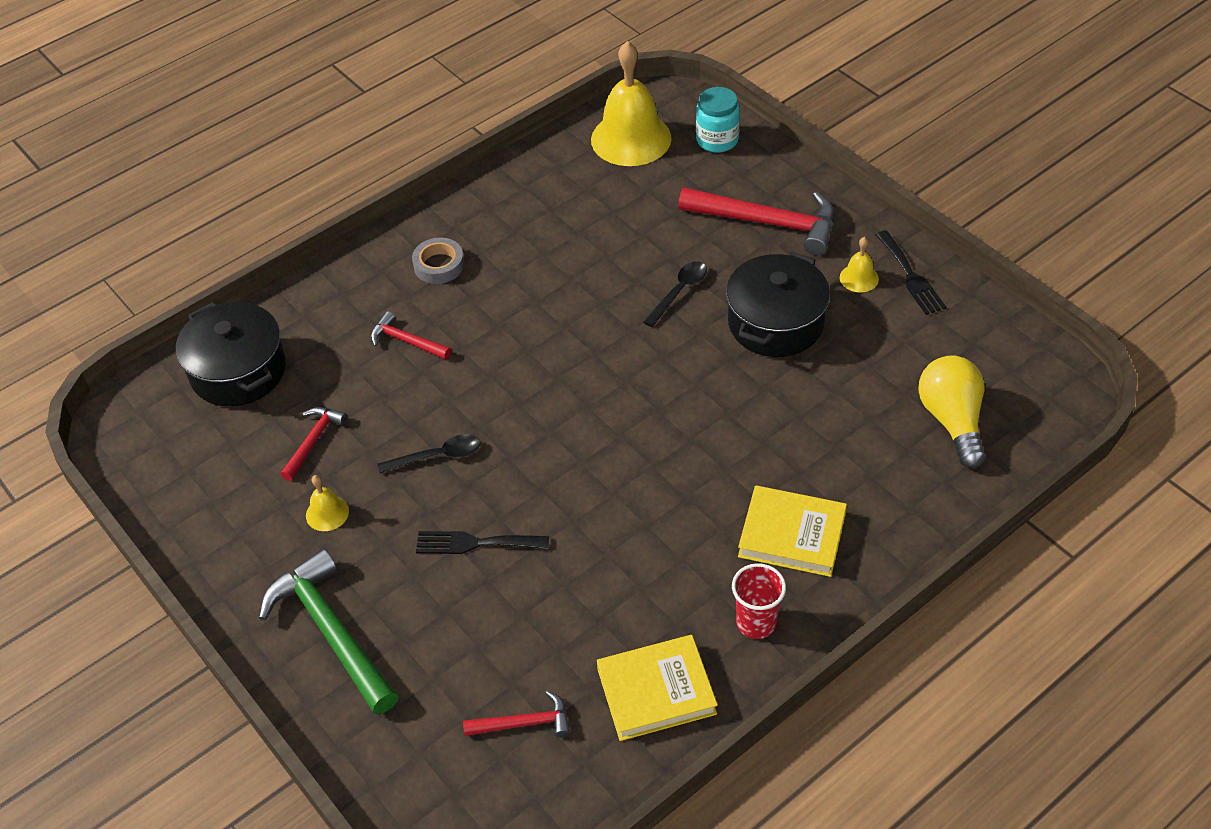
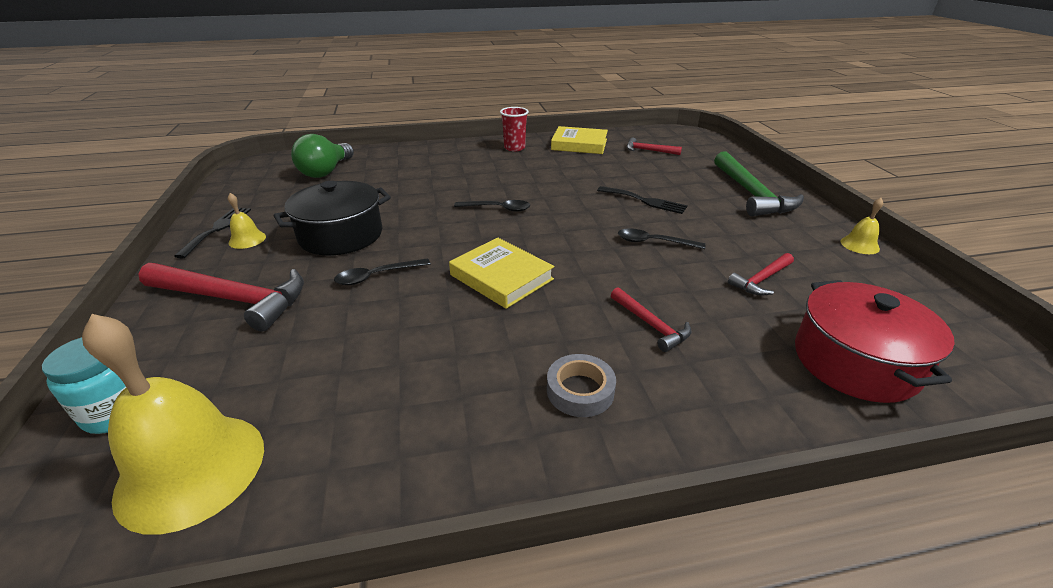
camera: 155 degrees left, 15 degrees down
black pot [176,302,286,407] -> red pot [795,280,955,403]
yellow bell [306,475,349,531] -> yellow bell moved to [840,198,883,254]
red hammer [678,187,835,255] -> red hammer turned 150 degrees clockwise [139,263,304,332]
yellow book [738,485,847,577] -> yellow book moved to [449,237,554,309]
yellow light bulb [918,355,986,468] -> green light bulb [291,134,354,178]
none -> black spoon [454,200,530,212]

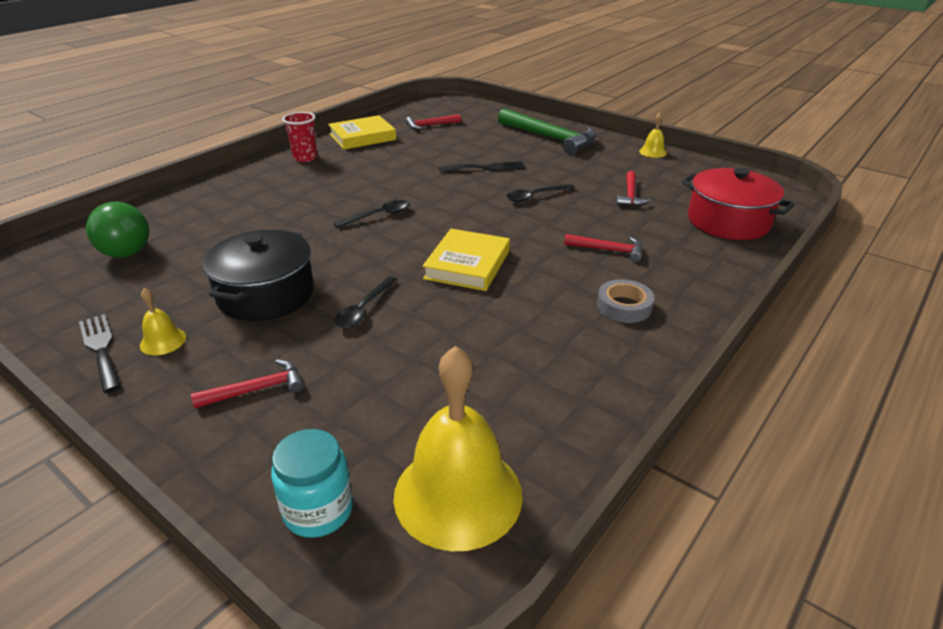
camera: 40 degrees left, 0 degrees up
red hammer [139,263,304,332] -> red hammer [191,359,304,408], size x0.52
yellow book [449,237,554,309] -> yellow book turned 75 degrees counterclockwise [422,229,510,291]

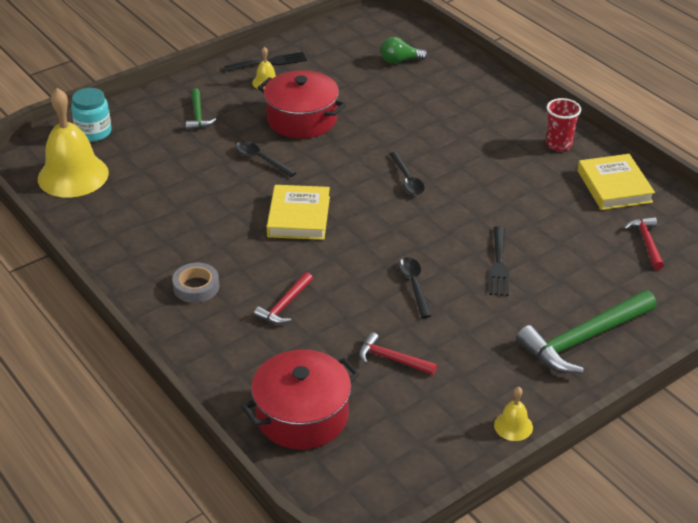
camera: 105 degrees right, 5 degrees up
green light bulb [86,202,149,258] -> green light bulb [381,37,428,63], size x0.63
red hammer [191,359,304,408] -> green hammer [186,88,216,130]
black pot [202,229,314,321] -> red pot [257,70,346,139]
yellow book [422,229,510,291] -> yellow book turned 60 degrees clockwise [267,185,330,240]

